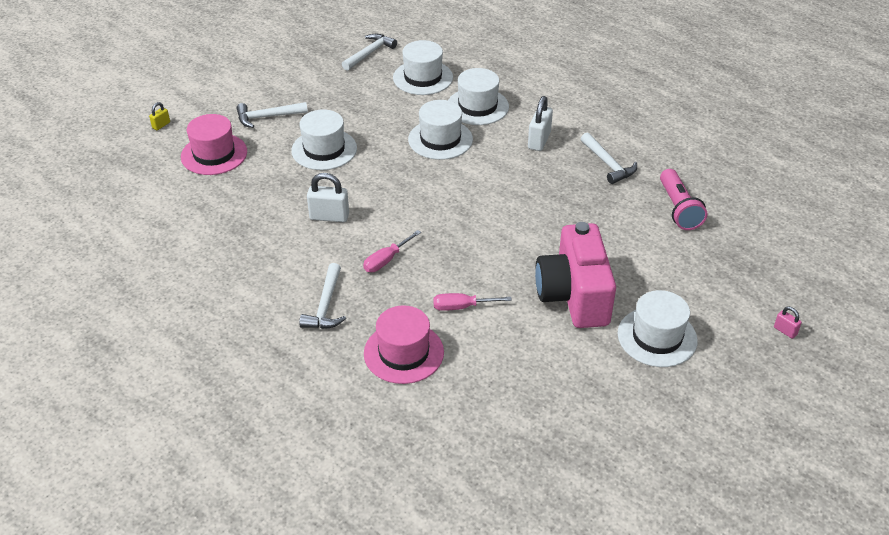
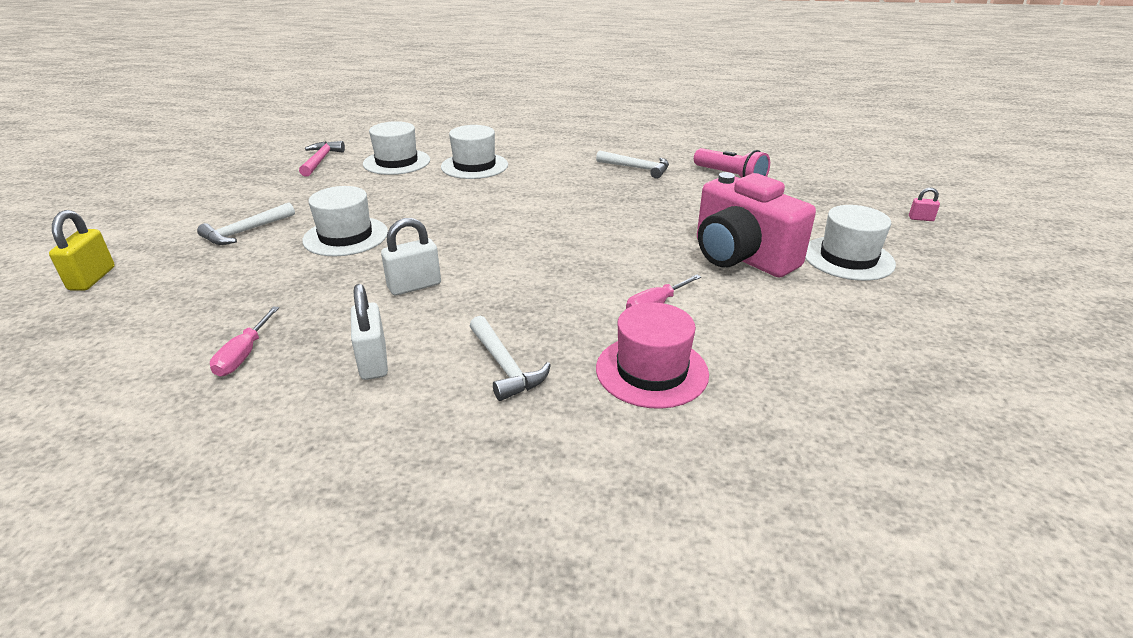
camera: 35 degrees left, 10 degrees down
yellow padlock [149,102,170,130] -> yellow padlock [49,210,115,291], size x1.87
pink hat [181,114,247,175] -> none
white hammer [342,34,397,71] -> pink hammer [299,141,345,177]
pink screwdriver [363,230,421,272] -> pink screwdriver moved to [210,307,279,377]
white hat [408,100,473,160] -> none
white padlock [528,96,553,151] -> white padlock moved to [351,284,388,380]

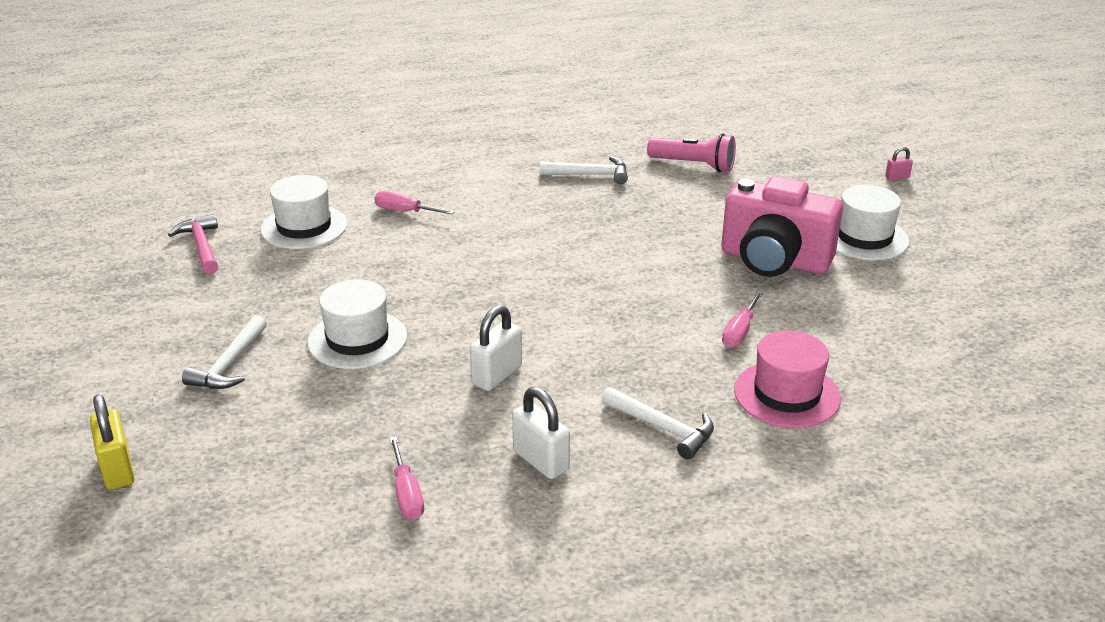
camera: 25 degrees left, 0 degrees up
white hat [441,125,508,179] -> pink screwdriver [374,191,455,215]

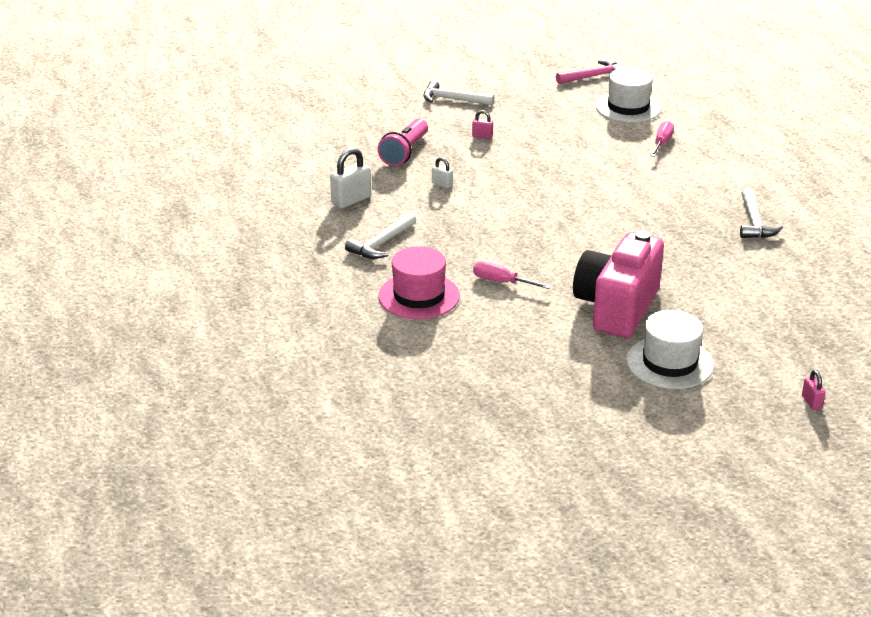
camera: 90 degrees right, 0 degrees up
yellow padlock [90,394,134,490] -> none
white hat [308,279,407,369] -> pink padlock [472,110,493,139]
pink screwdriver [389,436,424,520] -> none
white padlock [470,305,522,391] -> white padlock [432,157,453,189], size x0.53
pink flashlight [647,134,736,172] -> pink flashlight moved to [378,119,428,166]

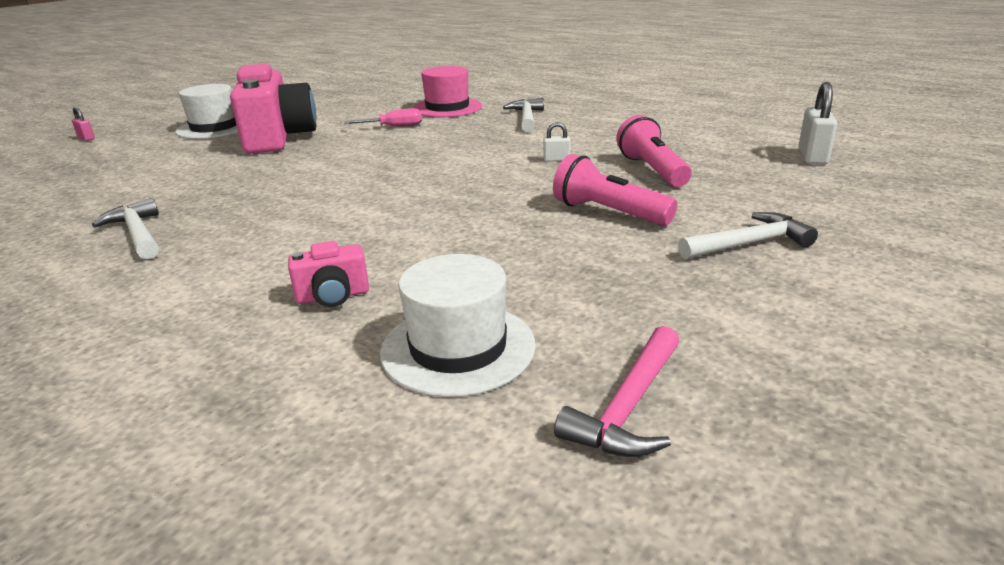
camera: 145 degrees right, 5 degrees down
white padlock [330,148,371,209] -> white padlock moved to [798,82,837,165]
pink padlock [472,110,493,139] -> pink flashlight [553,154,677,226]
pink screwdriver [650,121,674,157] -> pink camera [288,241,369,307]

